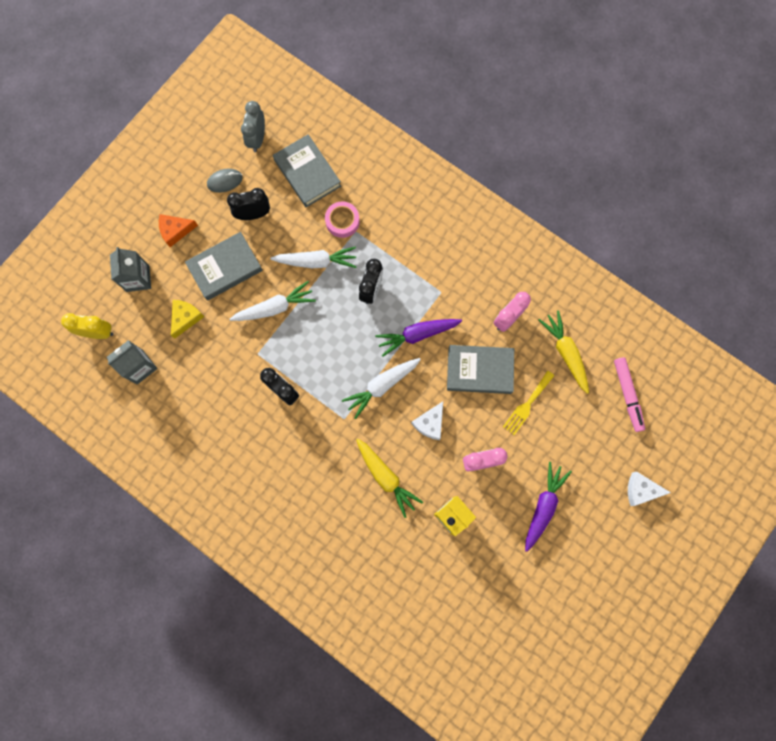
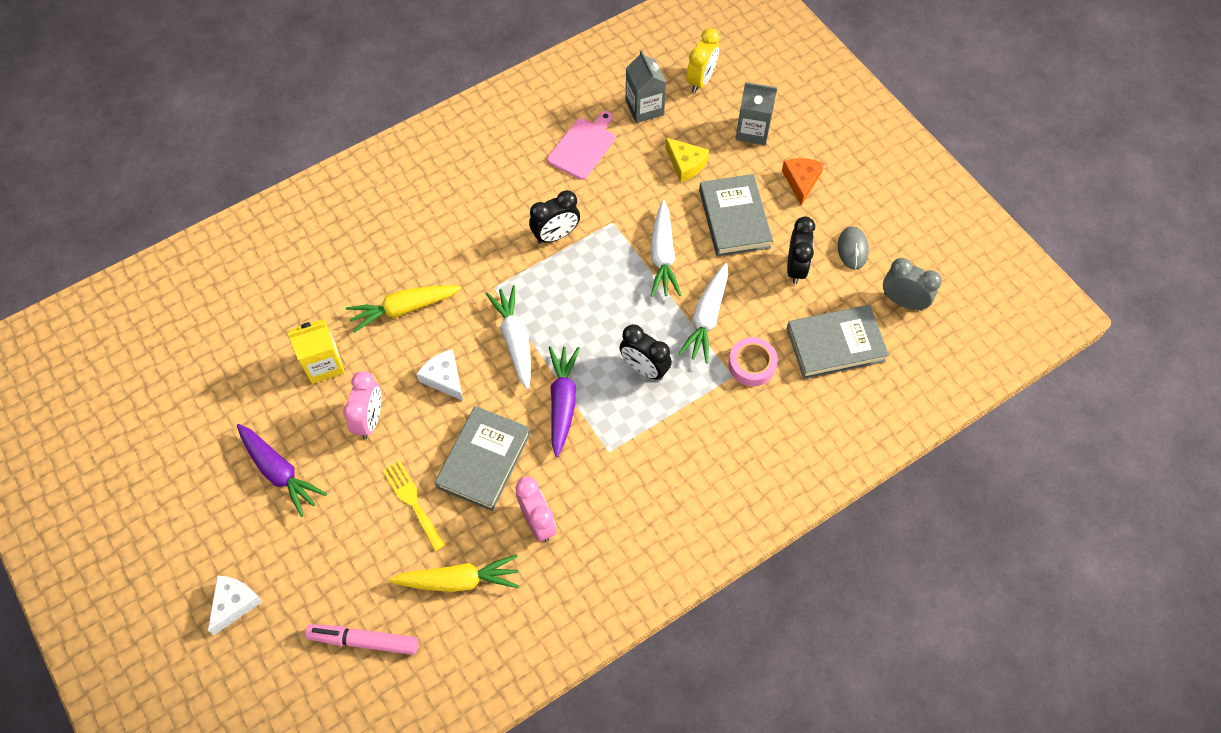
camera: 110 degrees right, 15 degrees down
none -> pink cutting board [547,111,615,180]

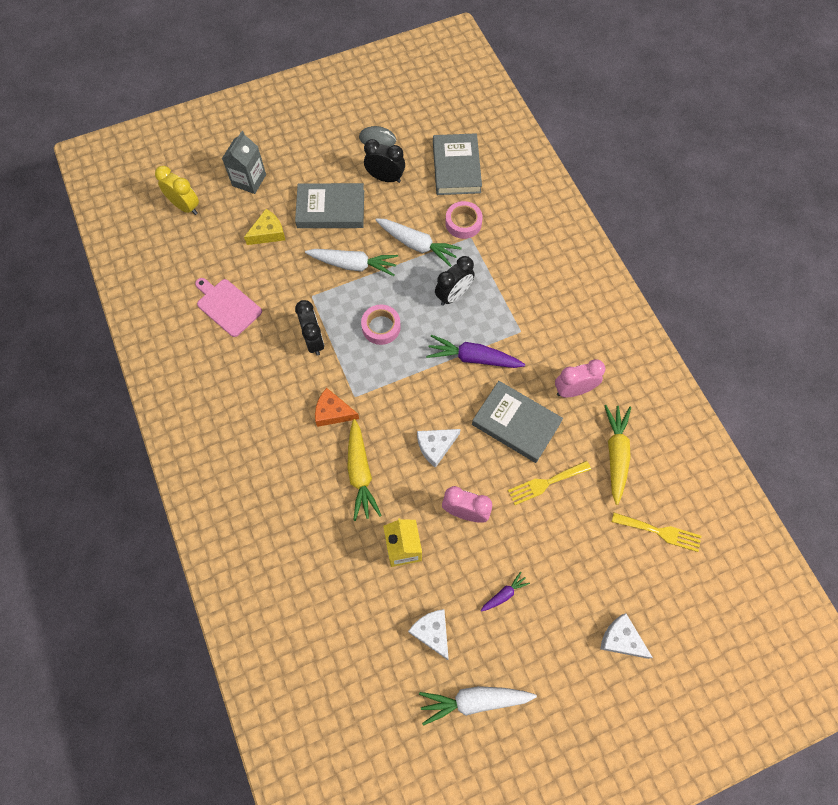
camera: 80 degrees left, 5 degrees up
purple carrot [237,424,327,517] -> purple carrot [481,572,530,612], size x0.51
pink marker [305,624,418,655] -> yellow fork [612,513,701,552]
white carrot [486,285,531,389] -> white carrot moved to [419,686,537,726]
grey carton [626,50,667,123] -> none
orange cheese [782,158,824,205] -> orange cheese moved to [315,388,359,427]
grey clock [883,258,942,311] -> none
none -> pink tape [361,305,401,345]
none -> white cheese [408,609,449,660]

